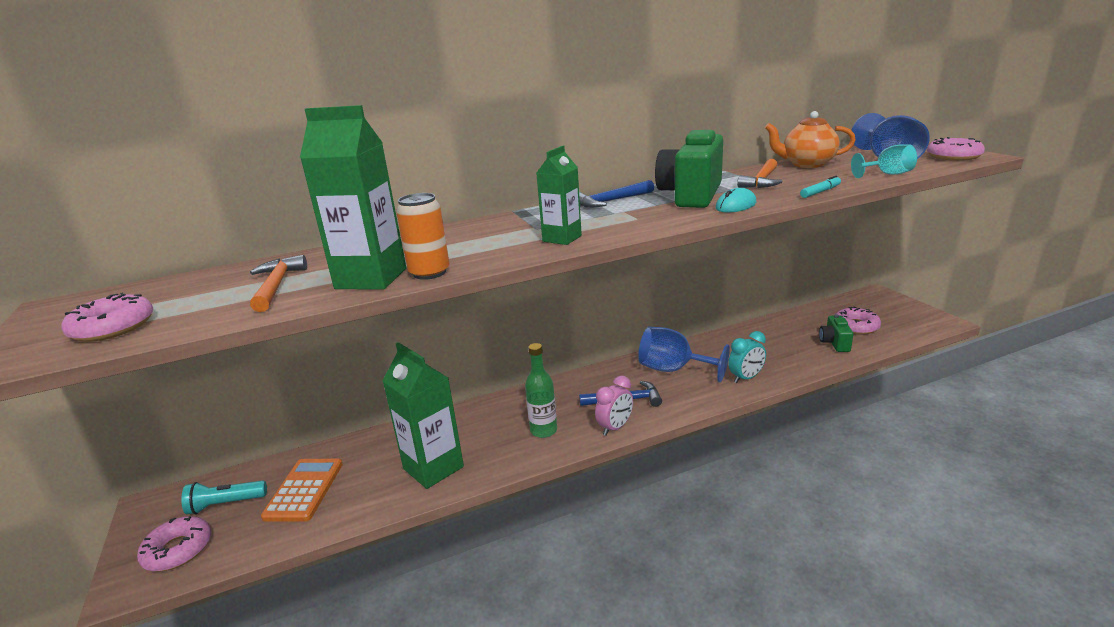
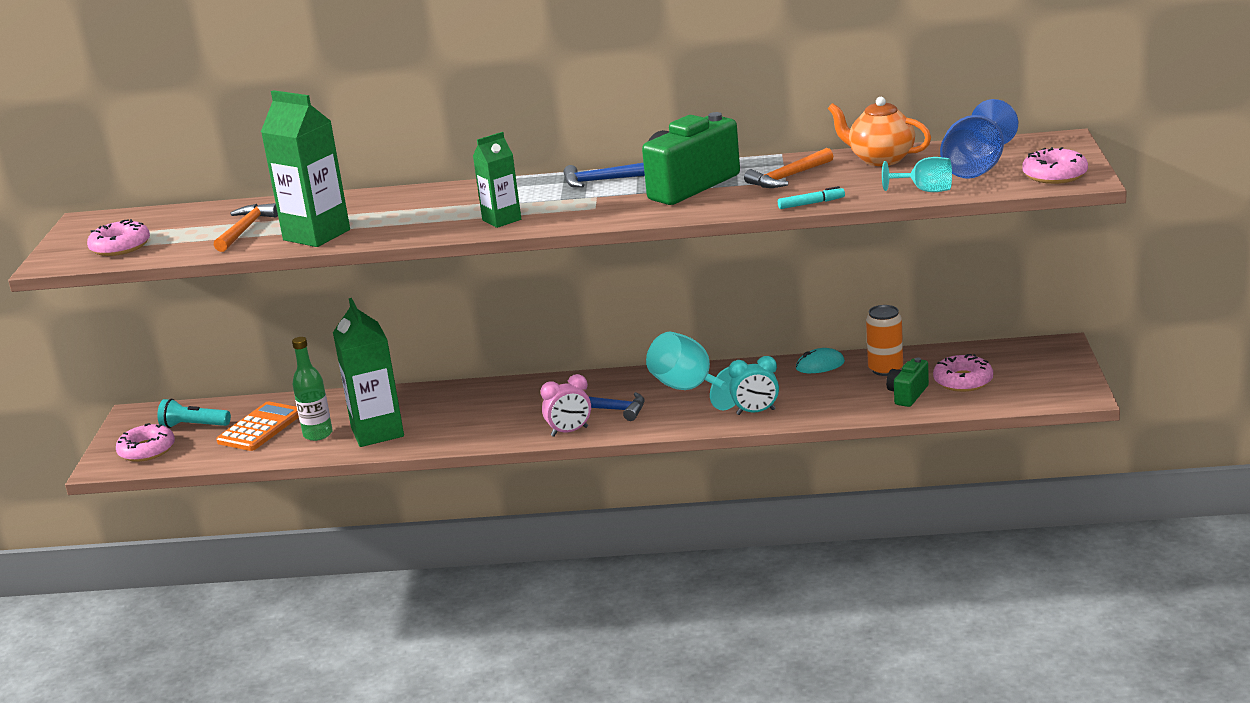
camera: 25 degrees right, 0 degrees up
orange can [396,193,450,280] -> orange can moved to [866,305,903,376]
green bottle [525,343,557,438] -> green bottle moved to [292,337,333,441]
blue goblet [638,327,730,382] -> turquoise goblet [646,332,736,410]
turquoise mouse [716,188,756,212] -> turquoise mouse moved to [796,348,845,373]

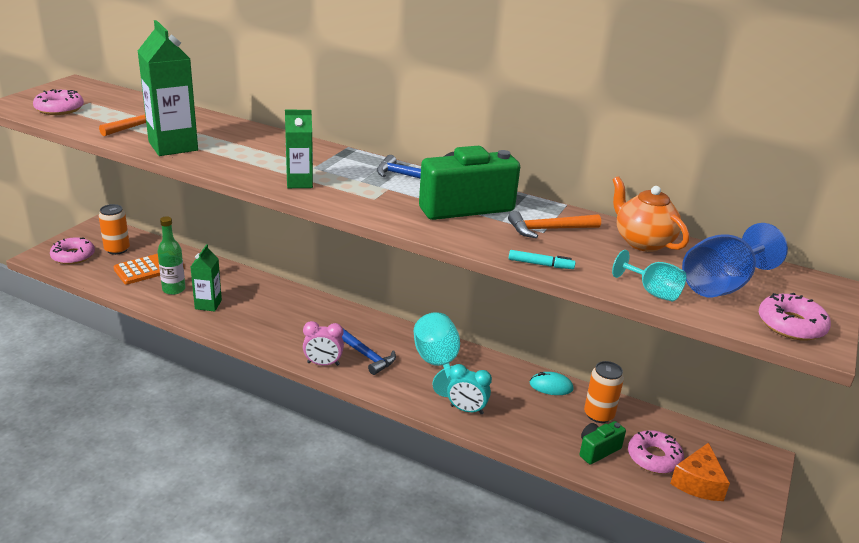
camera: 20 degrees right, 5 degrees up
turquoise flashlight [157,399,231,428] -> orange can [99,204,130,255]
green carton [333,298,404,447] -> green carton [191,244,222,311], size x0.60
none -> orange cheese [670,442,730,501]

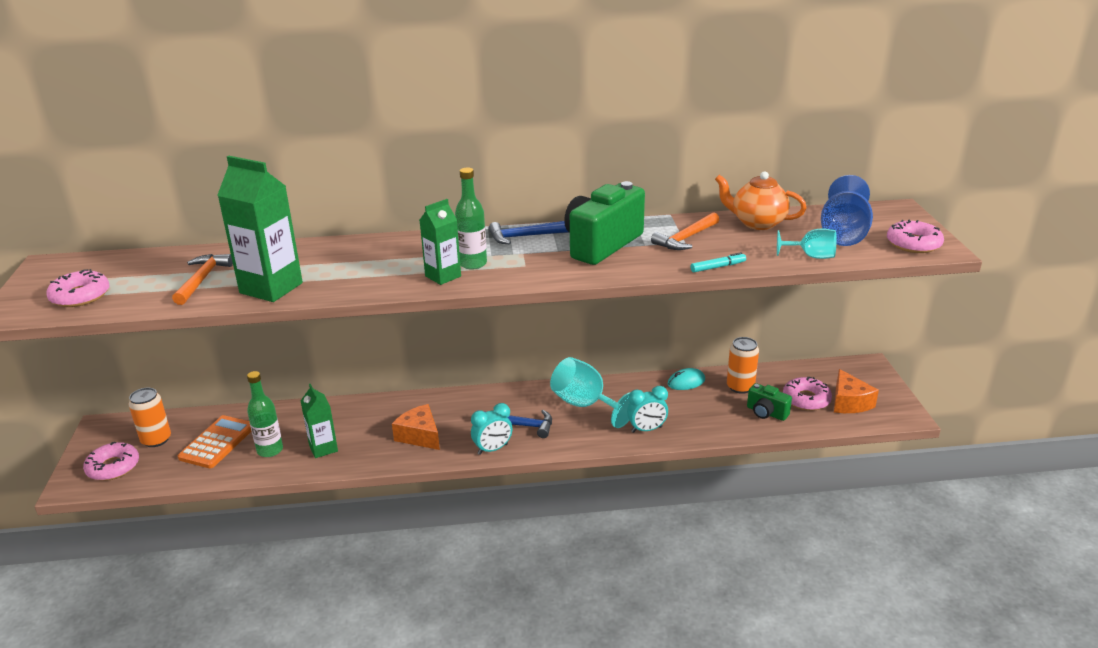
camera: 30 degrees left, 0 degrees up
pink clock [303,321,344,366] -> turquoise clock [471,403,512,455]
green camera [580,421,626,465] -> green camera turned 75 degrees counterclockwise [747,383,792,421]
none -> orange cheese [392,404,440,450]
none -> green bottle [455,167,487,270]

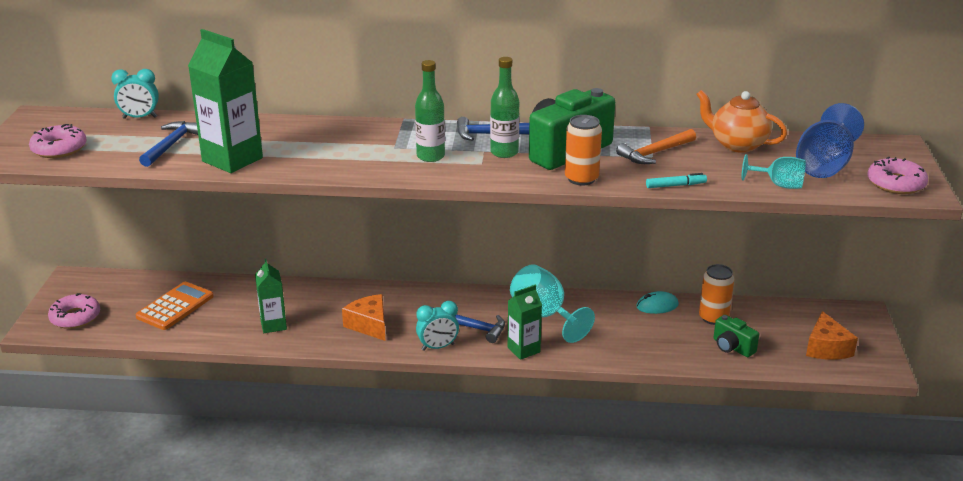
camera: 10 degrees right, 0 degrees up
orange can [128,388,171,447] -> orange can moved to [565,115,602,186]
orange hammer [172,254,233,305] -> blue hammer [139,121,198,167]
green bottle [247,371,283,457] -> green bottle moved to [490,57,519,158]
green carton [420,199,461,285] -> green carton moved to [507,285,542,360]
turquoise clock [627,386,668,433] -> turquoise clock moved to [111,69,159,119]
pink donut [783,377,832,411] -> none

